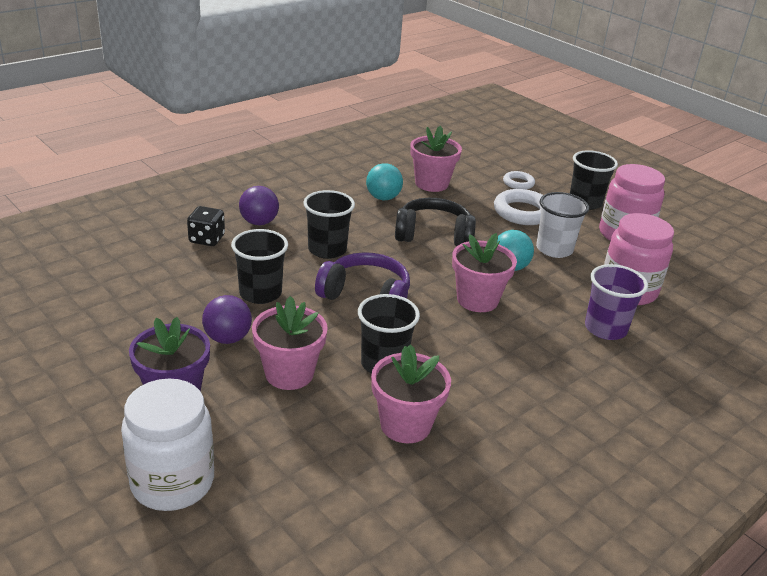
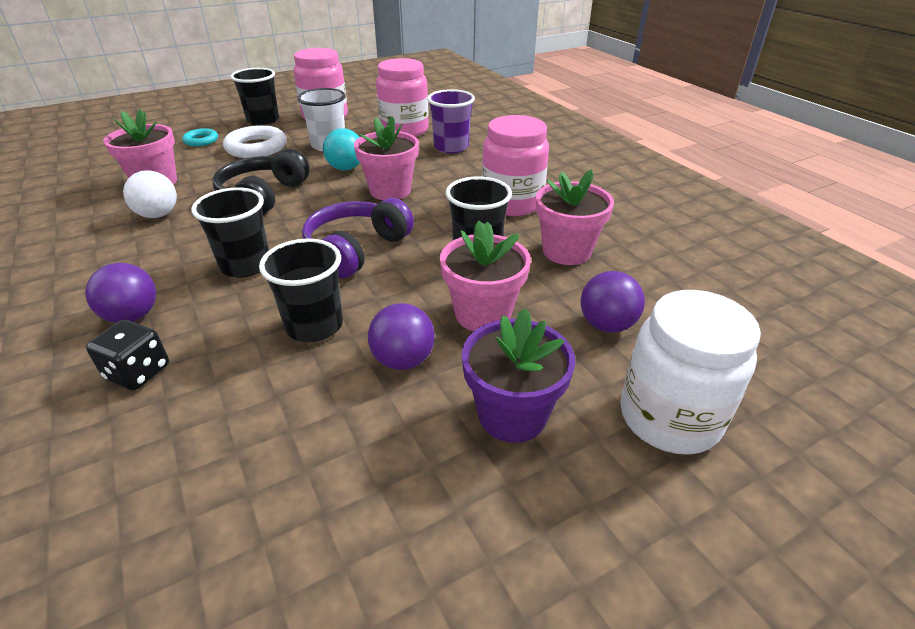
camera: 75 degrees left, 5 degrees up
turquoise ball [366,163,403,200] -> white ball [123,170,177,218]
white ring [503,171,535,190] -> turquoise ring [182,128,218,146]
none -> pink jar [482,115,549,216]
none -> purple ball [580,271,645,333]

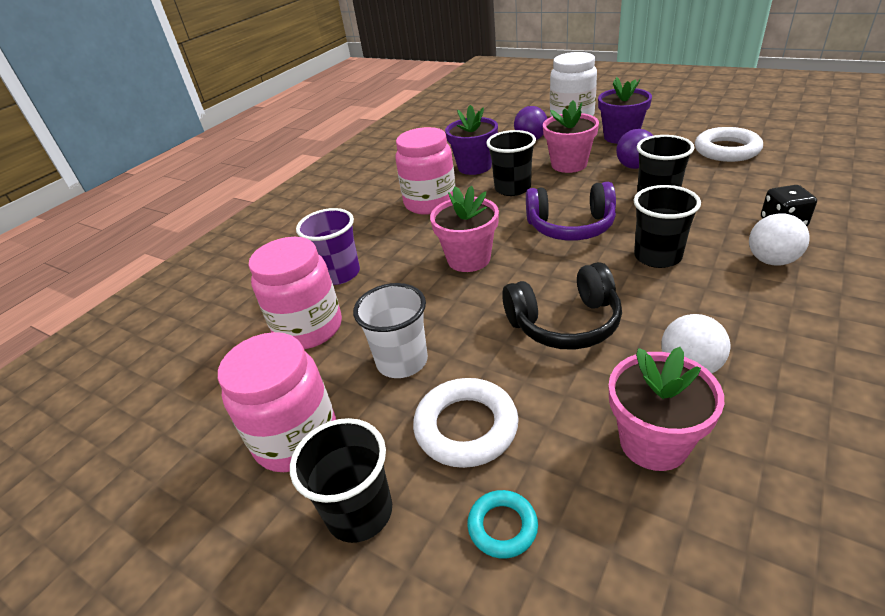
camera: 115 degrees left, 0 degrees up
purple ball [85,263,156,323] -> white ball [749,214,810,266]
turquoise ball [323,128,360,171] -> none
pink flower pot [536,169,614,265] -> purple flower pot [445,105,498,175]
none -> white ring [695,127,763,162]

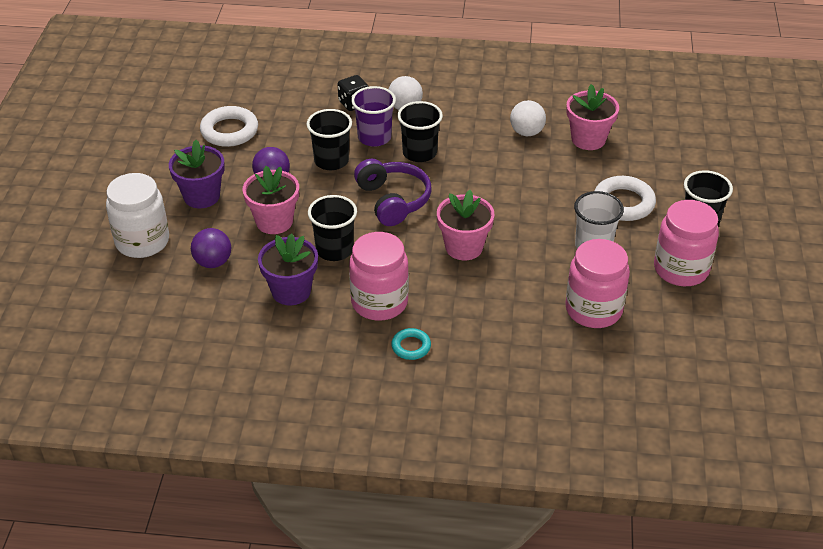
camera: 120 degrees left, 5 degrees up
purple cup [296,208,360,285] -> purple cup moved to [351,86,396,147]
turquoise ring [467,490,538,558] -> turquoise ring moved to [391,328,431,360]
black headphones [502,262,622,350] -> none

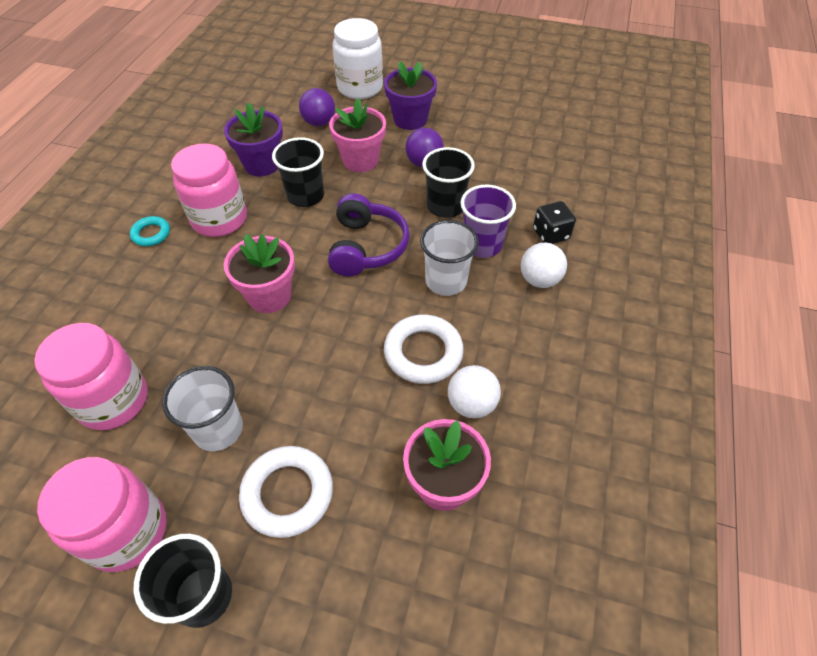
camera: 100 degrees right, 10 degrees up
white ring [200,106,258,147] -> white ring moved to [384,314,464,384]
purple headphones [354,159,431,226] -> purple headphones turned 75 degrees counterclockwise [328,193,410,277]
black cup [397,101,443,162] -> white cup [420,220,479,296]

